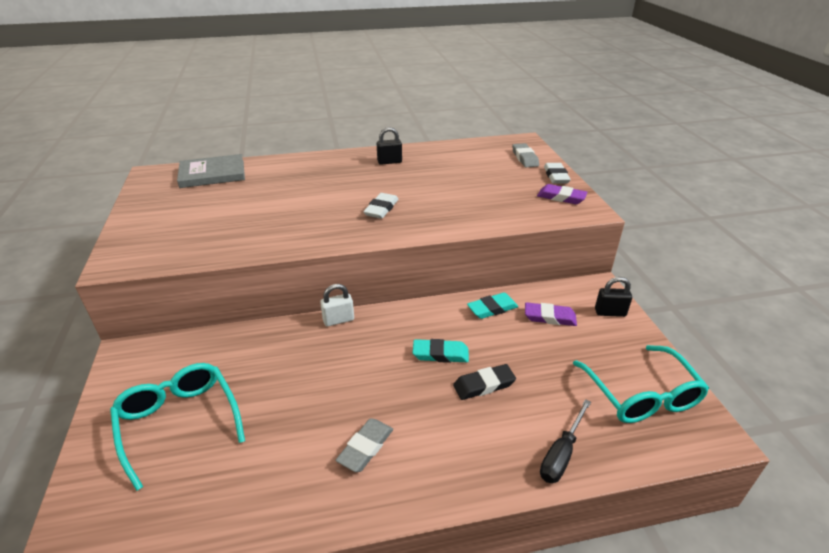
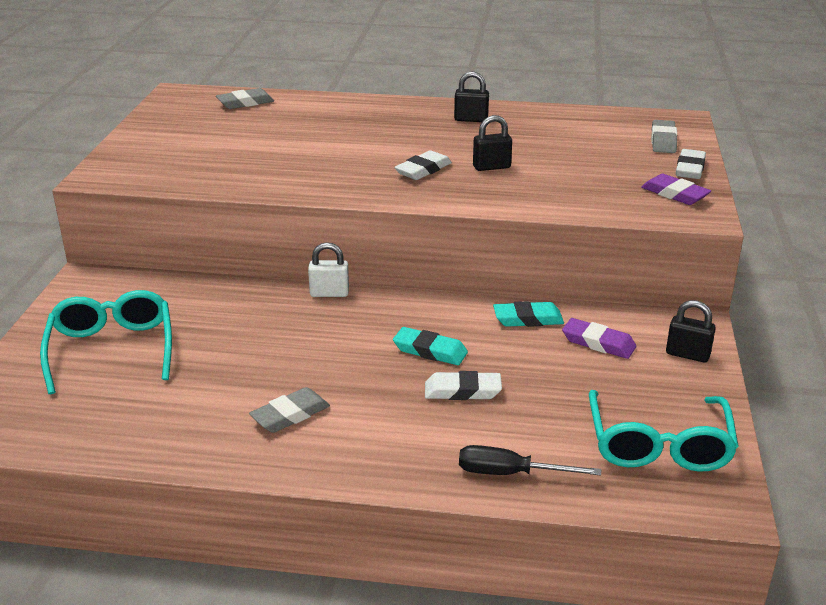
camera: 20 degrees right, 5 degrees down
grey book [177,154,245,188] -> grey eraser [216,88,274,109]
black eraser [453,364,516,400] -> white eraser [425,371,502,400]
black screwdriver [540,399,591,483] -> black screwdriver turned 45 degrees clockwise [459,445,601,475]
none -> black padlock [473,115,512,171]

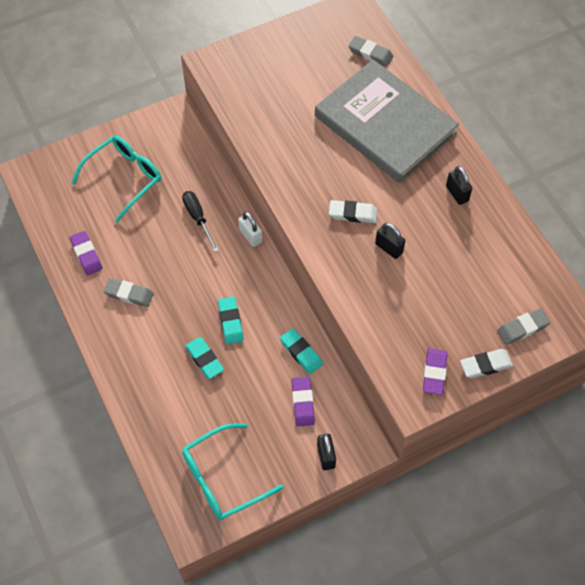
camera: 55 degrees right, 30 degrees up
white eraser [425,371,502,400] -> turquoise eraser [185,337,224,379]
black screwdriver [459,445,601,475] -> black screwdriver moved to [182,191,218,252]
none -> purple eraser [70,231,102,275]
none -> grey book [315,60,459,183]

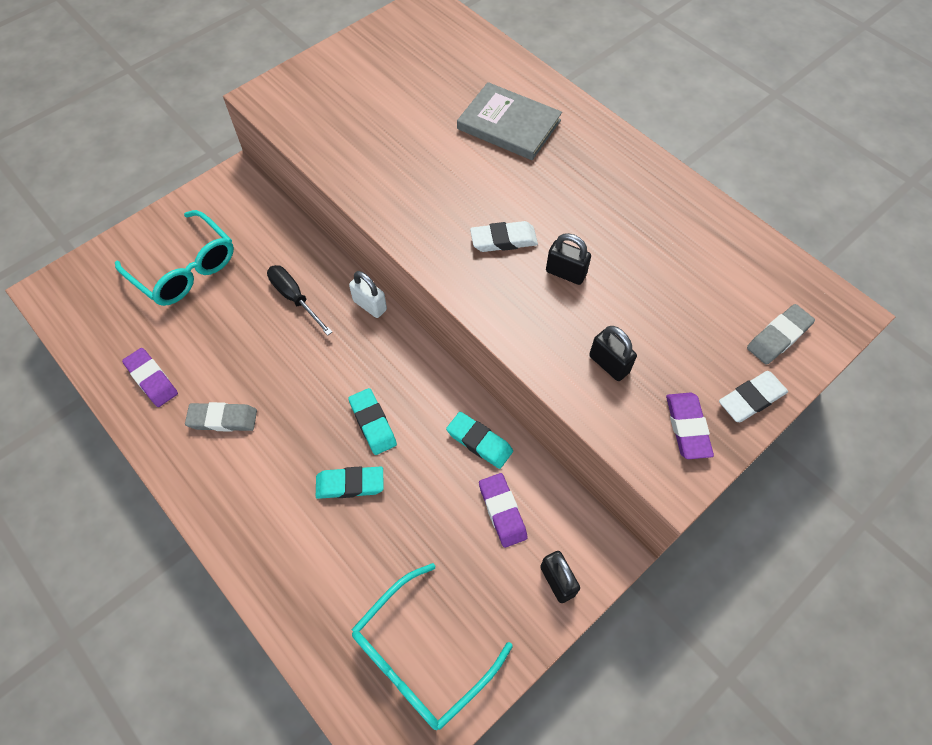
camera: 15 degrees left, 0 degrees up
turquoise glasses [71,135,161,222] -> turquoise glasses turned 105 degrees clockwise [115,210,234,306]
turquoise eraser [185,337,224,379] -> turquoise eraser turned 45 degrees counterclockwise [316,466,384,499]
grey book [315,60,459,183] -> grey book [457,82,562,160], size x0.56
grey eraser [348,36,393,67] -> none
black padlock [446,166,472,205] -> black padlock moved to [589,326,637,381]

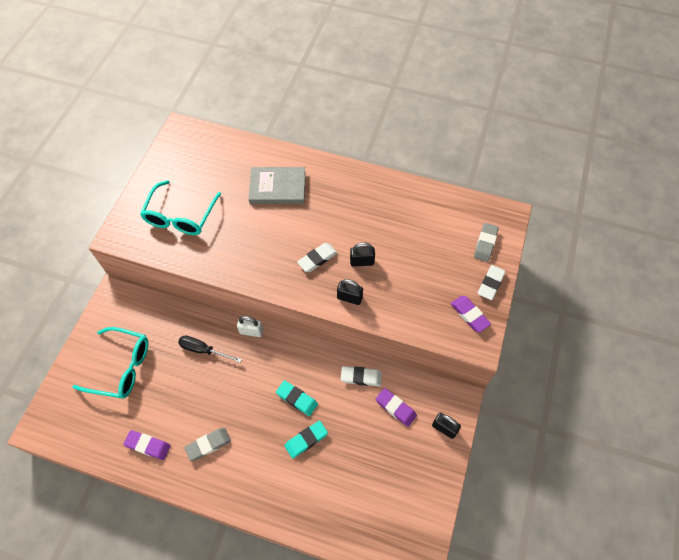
camera: 30 degrees left, 0 degrees up
turquoise glasses [351,563,512,730] -> turquoise glasses moved to [140,180,221,235]
turquoise eraser [446,412,513,469] -> white eraser [341,366,382,386]
black padlock [589,326,637,381] -> black padlock moved to [337,279,363,305]

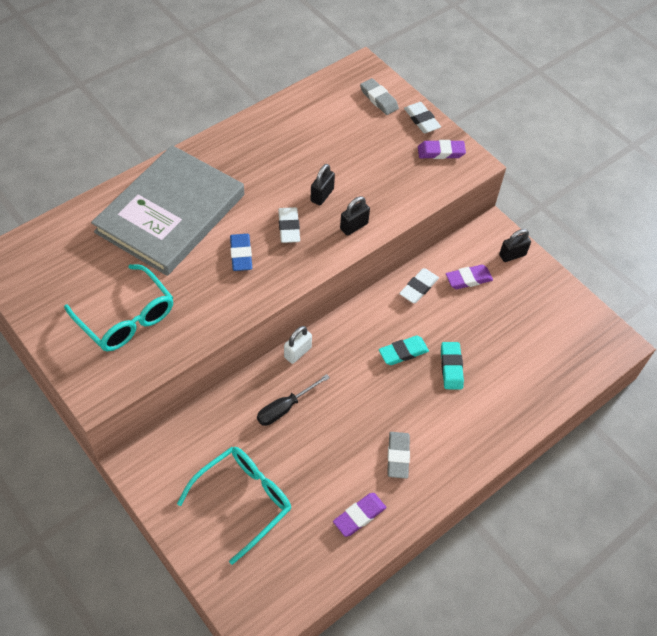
camera: 60 degrees left, 5 degrees down
grey book [249,167,305,204] -> grey book [91,145,244,276], size x1.78
none -> blue eraser [230,234,252,271]

